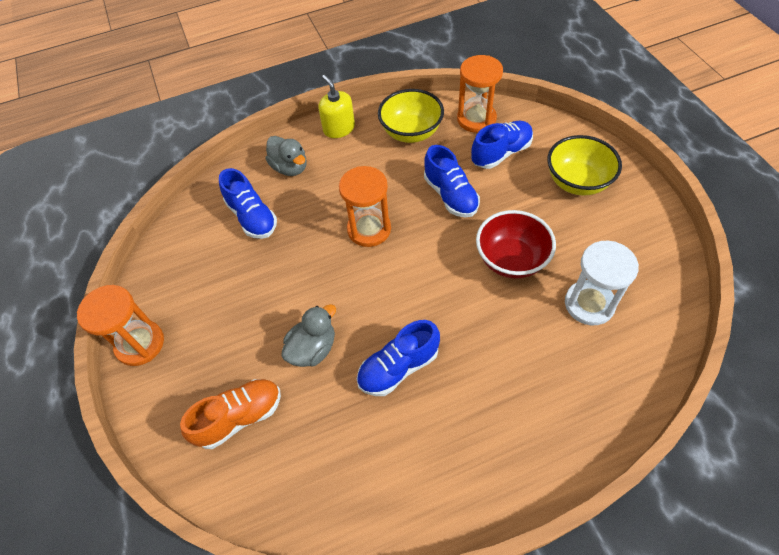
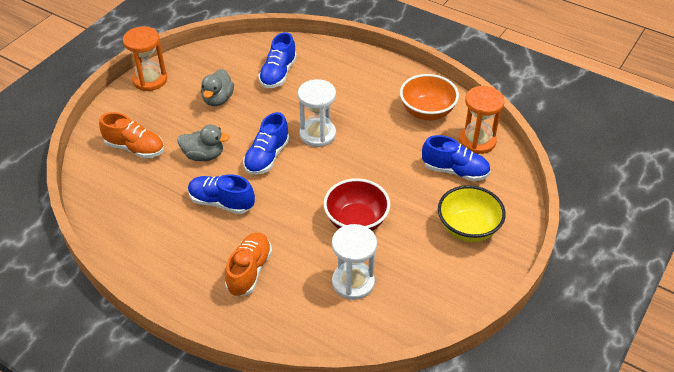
camera: 50 degrees right, 10 degrees down
grey duck [266,136,306,176] -> grey duck moved to [201,69,234,106]
yellow soap dispenser [318,75,355,138] -> none
orange hourglass [339,166,391,247] -> white hourglass [298,79,336,147]
yellow bowl [378,89,444,143] -> orange bowl [400,74,459,120]
blue shoe [424,145,480,217] -> blue shoe moved to [243,112,289,175]
none -> orange shoe [225,233,272,296]

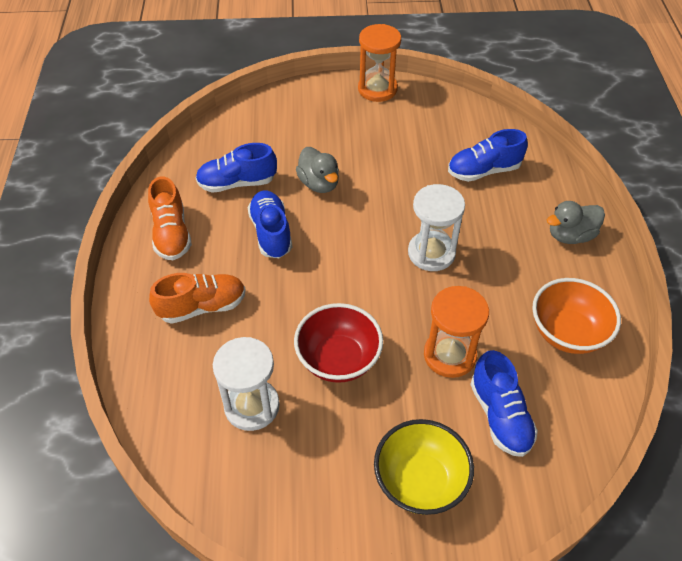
camera: 55 degrees right, 5 degrees up
orange shoe [99,112,164,158] -> orange shoe moved to [148,177,192,260]
grey duck [201,69,234,106] -> grey duck moved to [547,201,605,244]
blue shoe [243,112,289,175] -> blue shoe moved to [195,143,277,193]
orange hourglass [459,86,505,154] -> orange hourglass moved to [424,286,489,378]

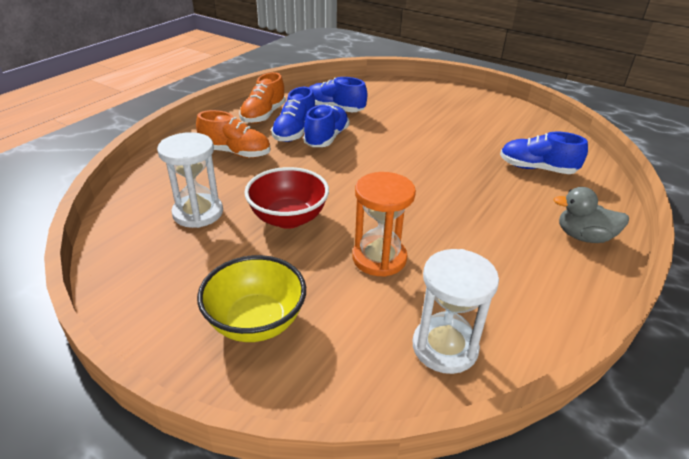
camera: 35 degrees right, 15 degrees down
grey duck [296,147,339,193] -> none
orange hourglass [358,24,401,102] -> none
white hourglass [408,184,465,271] -> white hourglass moved to [413,249,499,374]
blue shoe [470,350,538,457] -> blue shoe moved to [271,87,315,142]
orange bowl [532,278,621,354] -> none

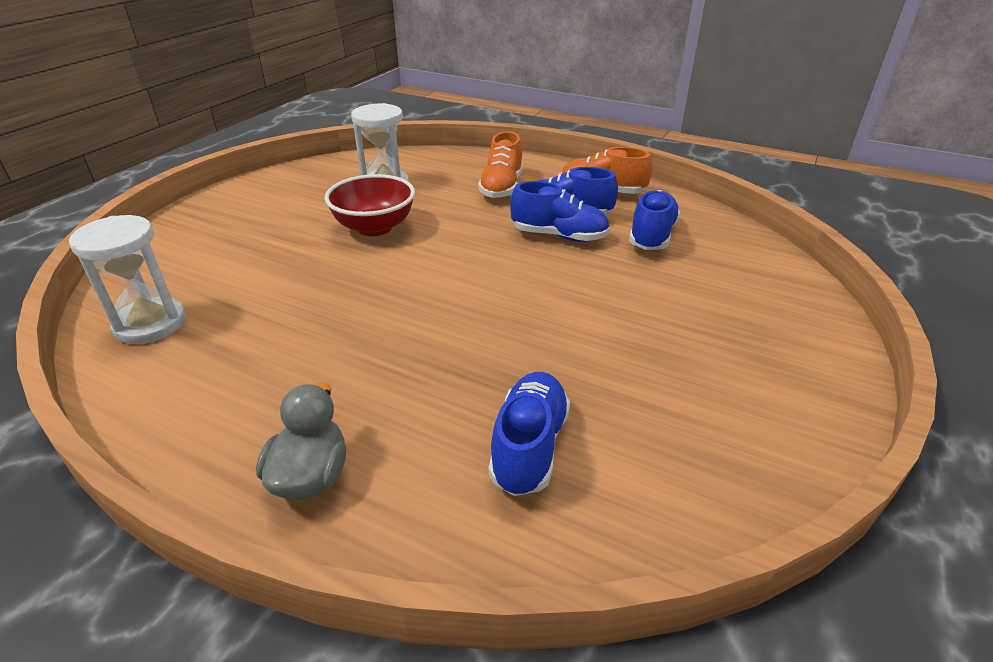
camera: 85 degrees right, 0 degrees up
yellow bowl [197,255,306,342] -> none
orange hourglass [352,172,416,277] -> none

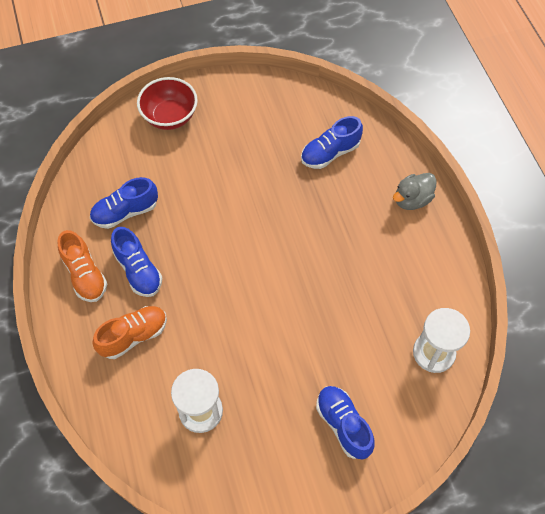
camera: 135 degrees left, 25 degrees up
red bowl [324,174,415,236] -> red bowl moved to [137,77,198,130]
blue shoe [510,181,610,242] -> blue shoe moved to [316,386,374,460]

